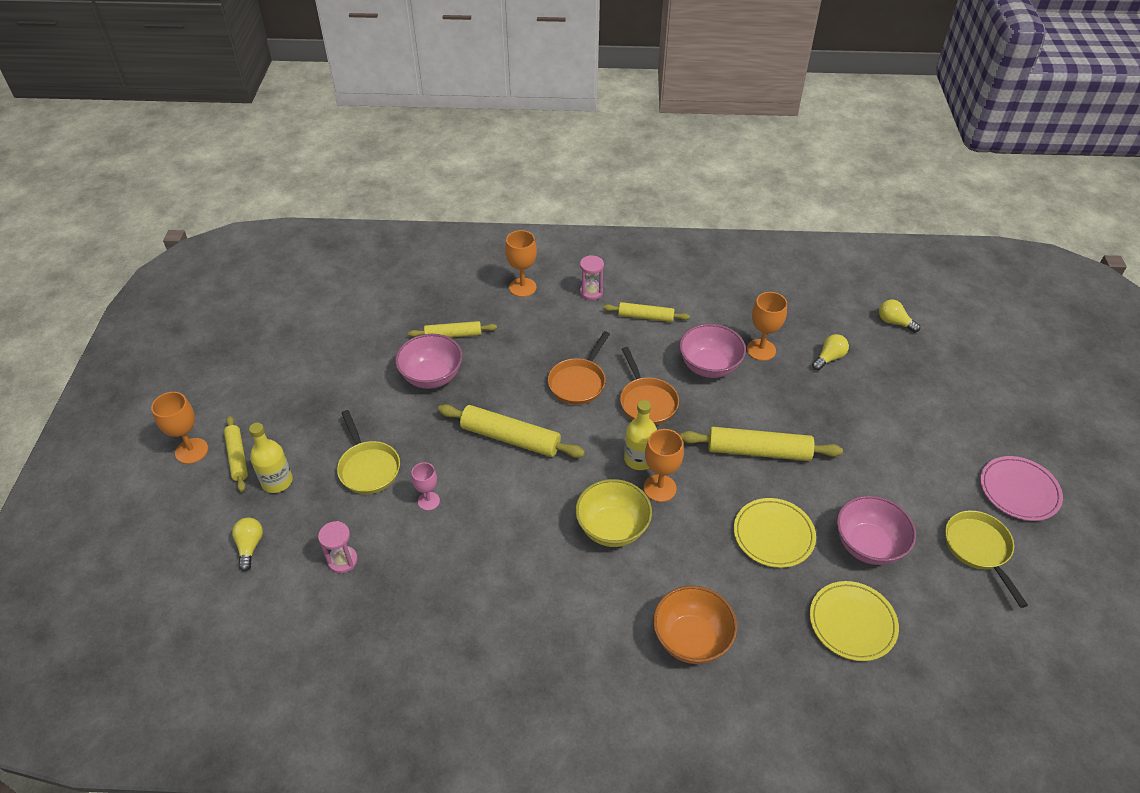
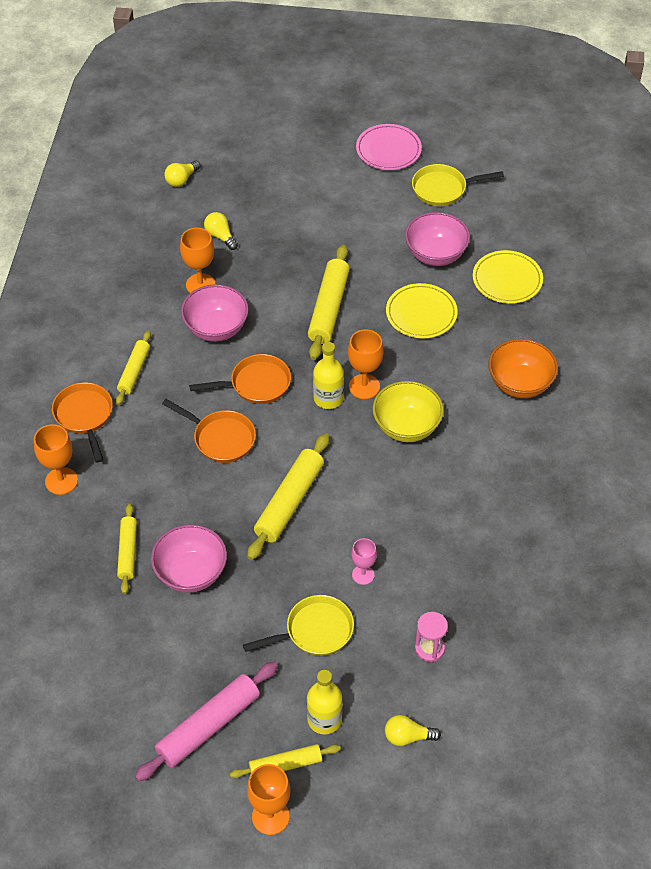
camera: 85 degrees left, 5 degrees up
pink hourglass [580,255,604,300] -> orange pan [52,382,113,463]
none -> pink rolling pin [135,662,278,782]

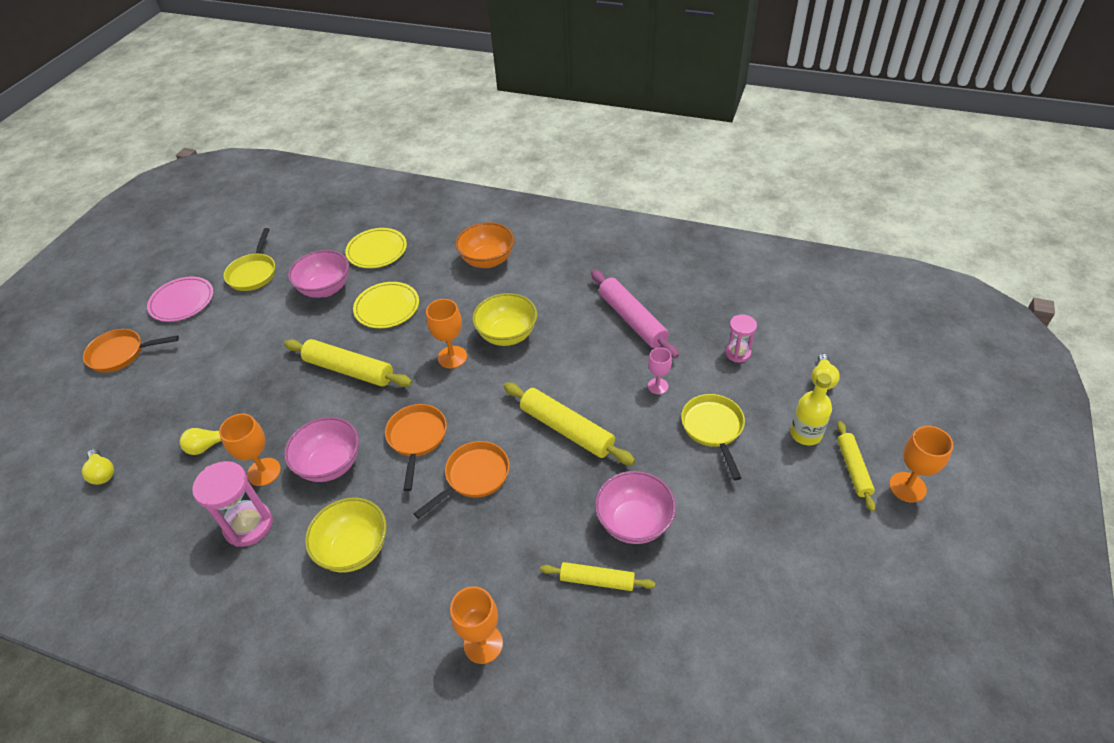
camera: 75 degrees left, 5 degrees down
orange pan [52,382,113,463] -> orange pan moved to [83,329,179,373]
yellow rolling pin [116,331,151,405] -> yellow bowl [305,498,387,572]
pink rolling pin [135,662,278,782] -> pink rolling pin moved to [591,270,679,359]
yellow bottle [313,342,344,409] -> none
none -> pink hourglass [192,461,273,547]

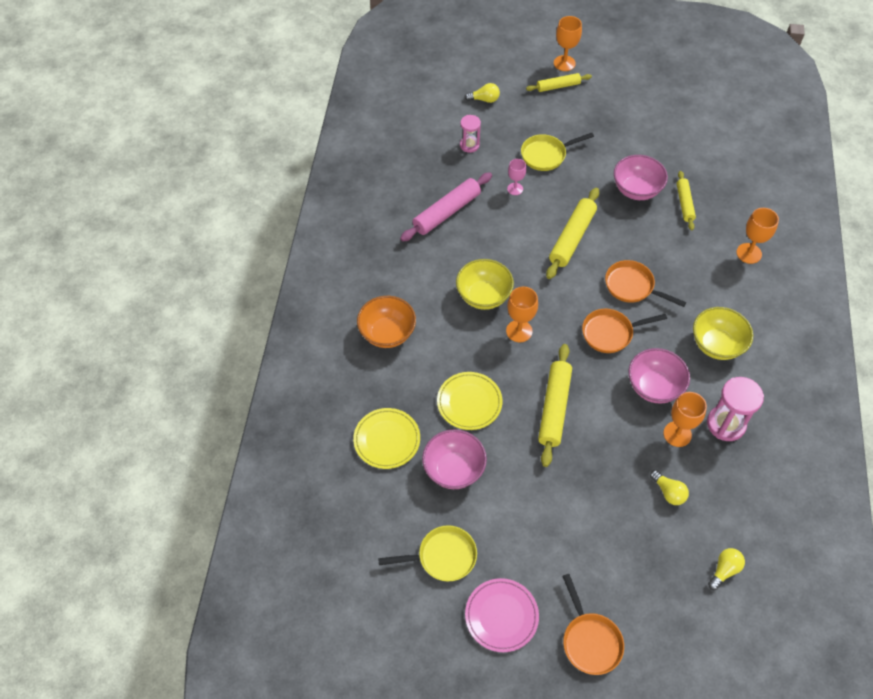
camera: 105 degrees left, 10 degrees up
yellow bottle [790,373,832,445] -> none

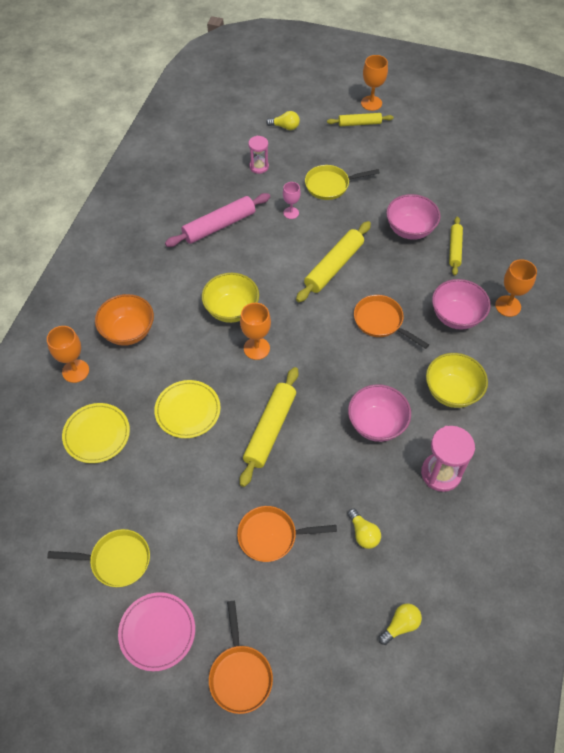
camera: 10 degrees right, 0 degrees up
pink bowl [422,429,487,489] -> pink bowl moved to [432,279,490,330]
orange pan [582,309,667,353] -> orange pan moved to [237,506,337,562]
orange goblet [663,392,707,447] -> orange goblet moved to [47,326,89,383]

